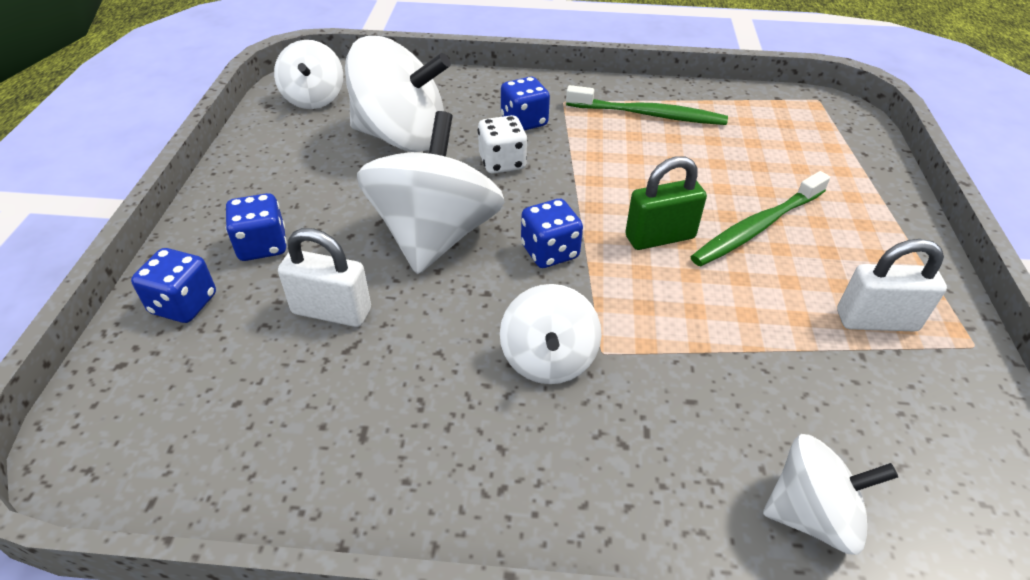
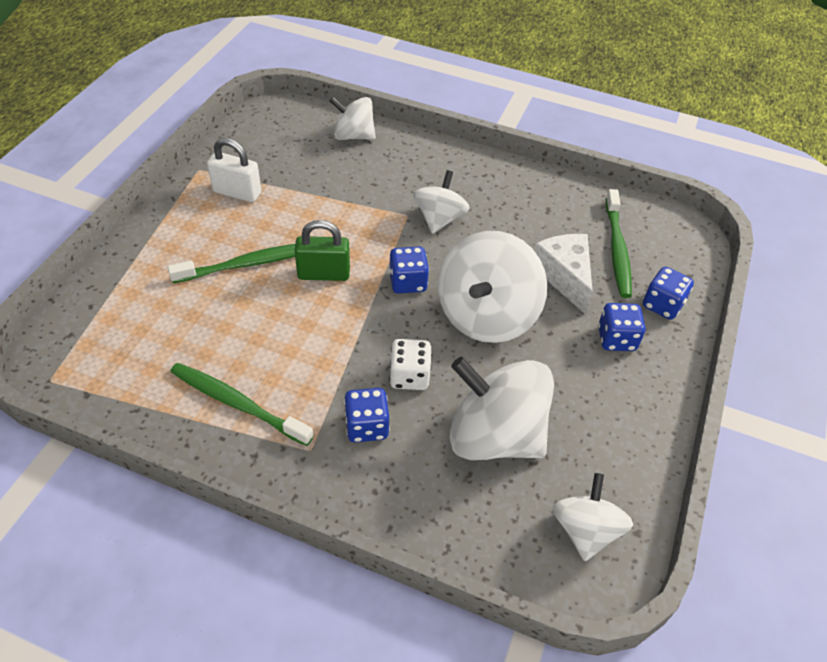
camera: 165 degrees left, 5 degrees up
white padlock [278,228,371,327] -> white cheese [534,234,593,314]
none -> green toothbrush [606,189,632,298]

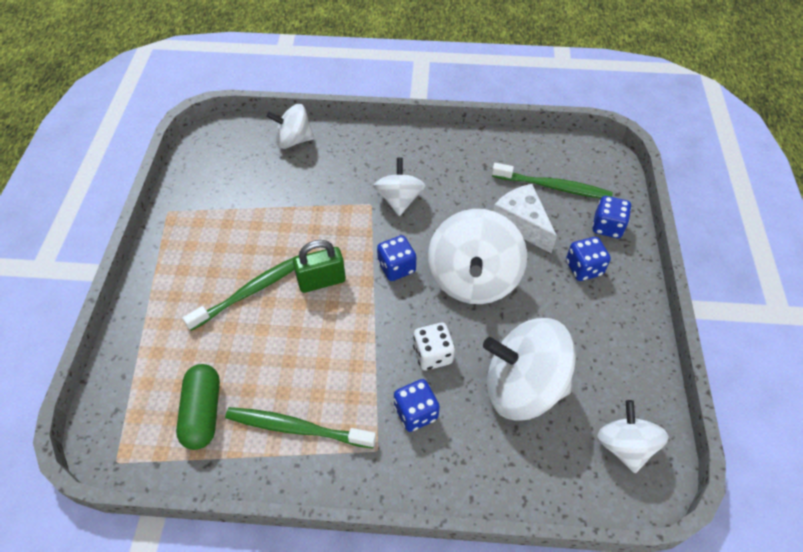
camera: 15 degrees left, 5 degrees up
white padlock [207,138,261,202] -> none
green toothbrush [606,189,632,298] -> green toothbrush turned 60 degrees counterclockwise [492,163,613,198]
none -> green capsule [176,364,220,450]

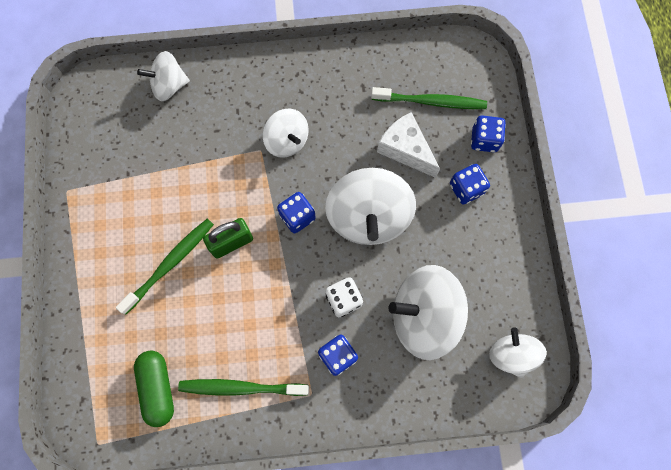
camera: 10 degrees left, 20 degrees up
white spinning top [374,158,426,216] -> white spinning top turned 150 degrees clockwise [263,108,309,158]

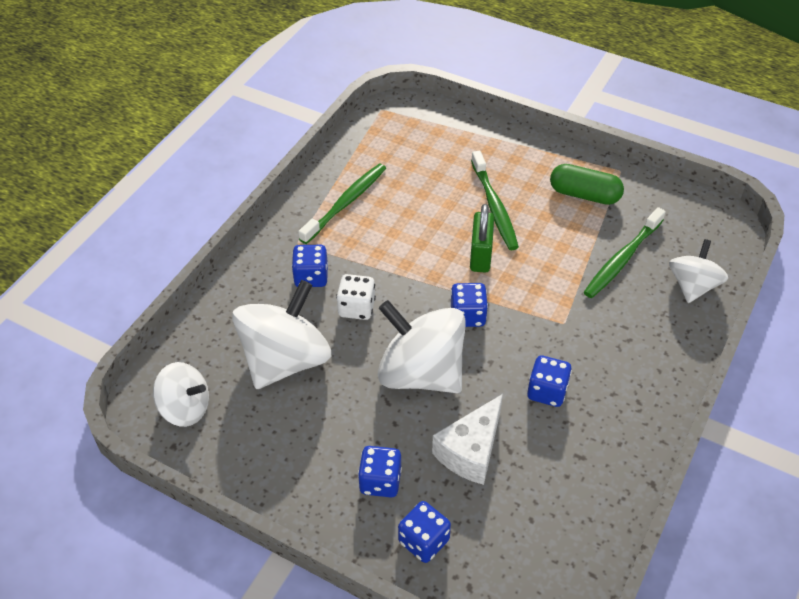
camera: 125 degrees right, 25 degrees down
green capsule [134,350,174,427] -> green capsule moved to [550,164,624,205]
white spinning top [263,108,309,158] -> none
green toothbrush [371,87,487,109] -> green toothbrush moved to [584,207,666,298]
white cheese [377,112,440,178] -> white cheese turned 135 degrees clockwise [432,394,503,485]
none -> blue dice [527,355,572,407]

